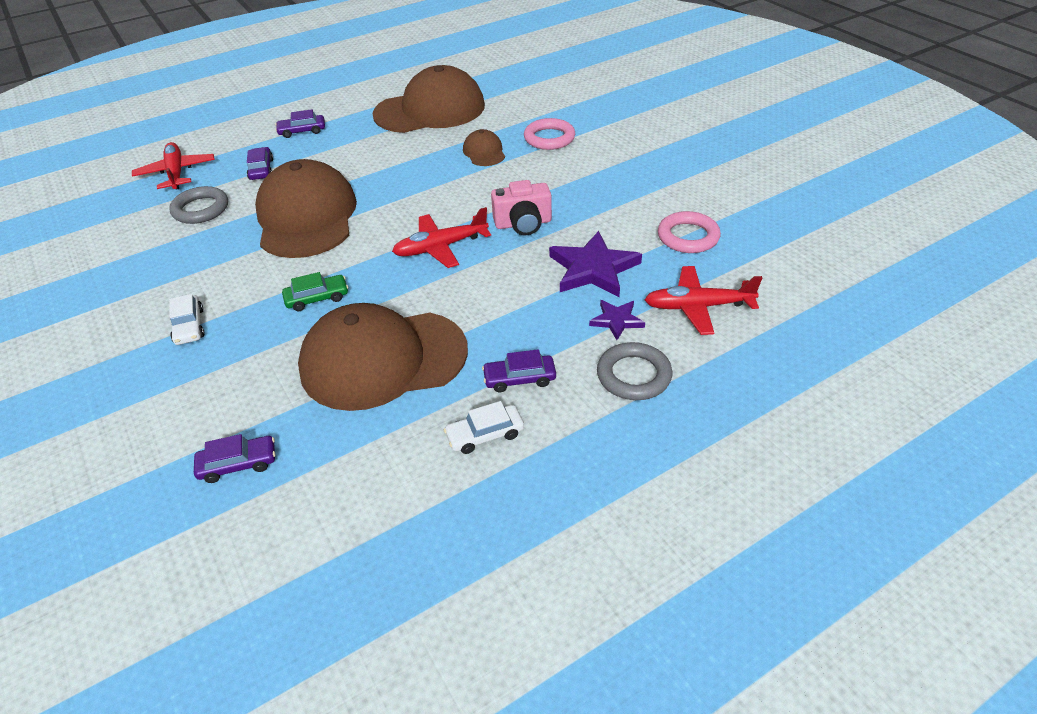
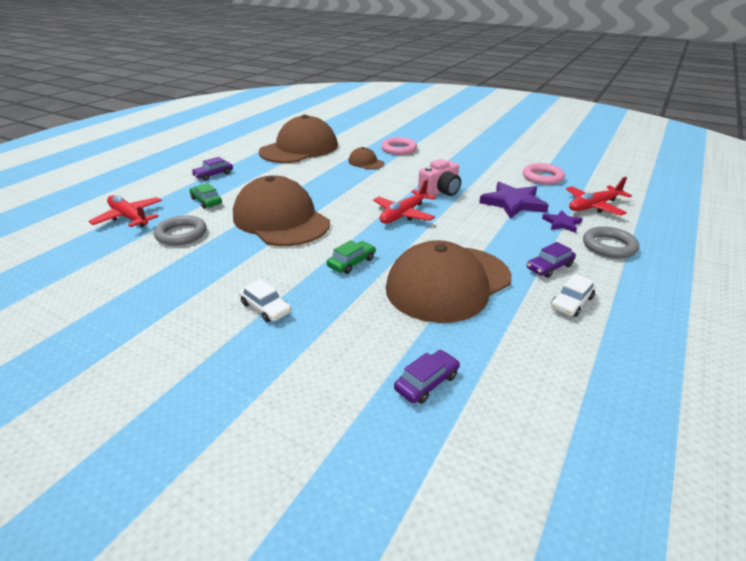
camera: 30 degrees left, 10 degrees down
purple car [247,147,273,180] -> green car [189,183,222,209]

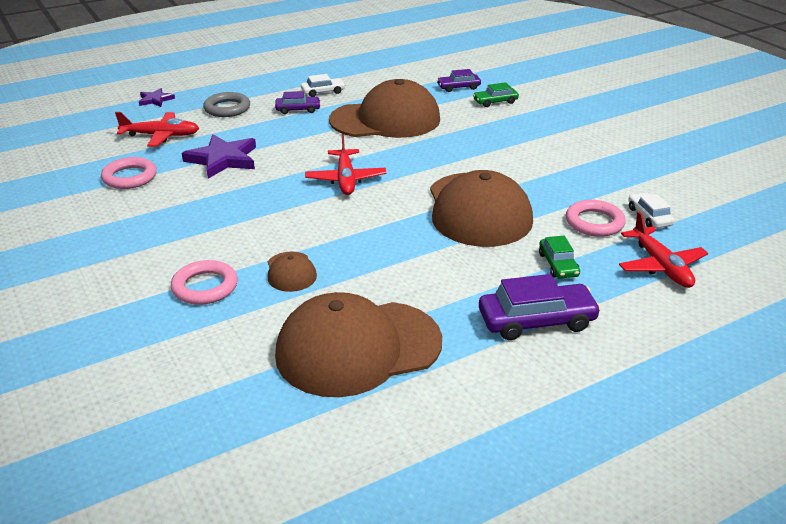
camera: 150 degrees left, 0 degrees up
grey ring [154,215,207,246] -> pink ring [566,200,626,237]
purple car [191,157,233,180] -> purple car [479,274,601,340], size x1.73
white car [239,279,291,322] -> white car moved to [628,193,675,228]
green car [327,240,376,274] -> green car moved to [473,82,519,107]
red plane [373,179,436,224] -> red plane turned 105 degrees clockwise [305,134,386,195]
pink camera [418,159,461,196] -> none
purple star [542,210,582,233] -> purple star moved to [139,88,175,107]

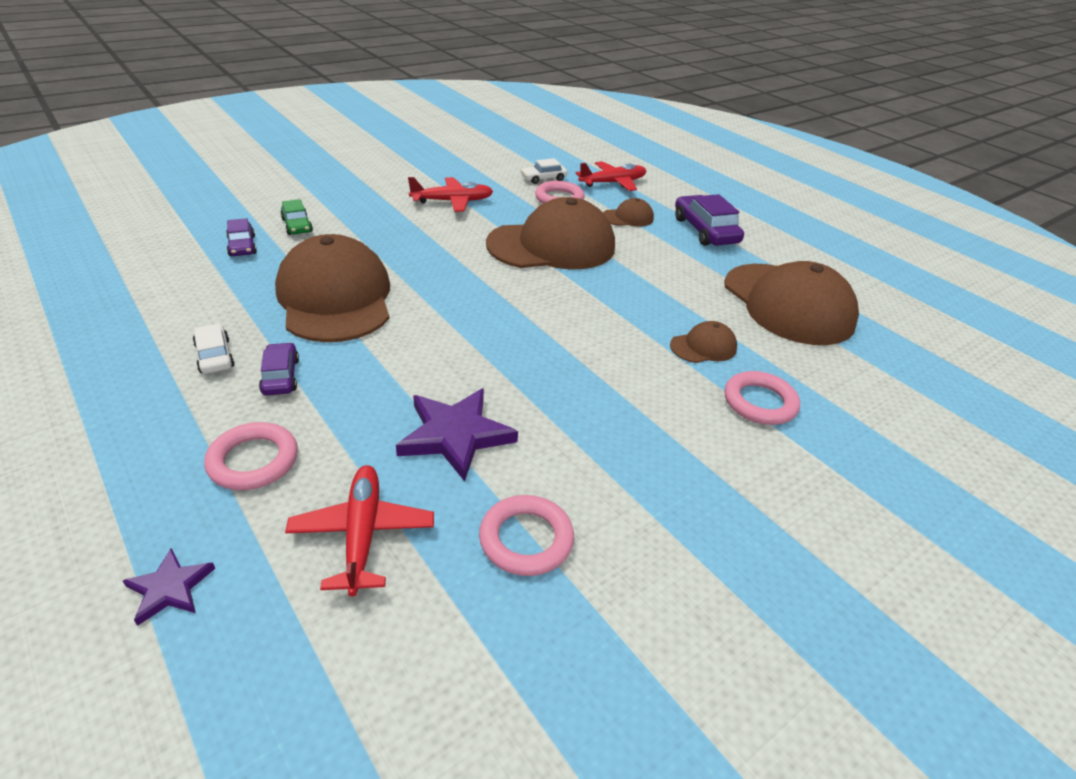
camera: 100 degrees left, 5 degrees up
grey ring [203,92,250,117] -> pink ring [204,422,298,490]
red plane [305,134,386,195] -> red plane moved to [408,177,493,212]
green car [539,236,580,279] -> brown cap [603,198,654,226]

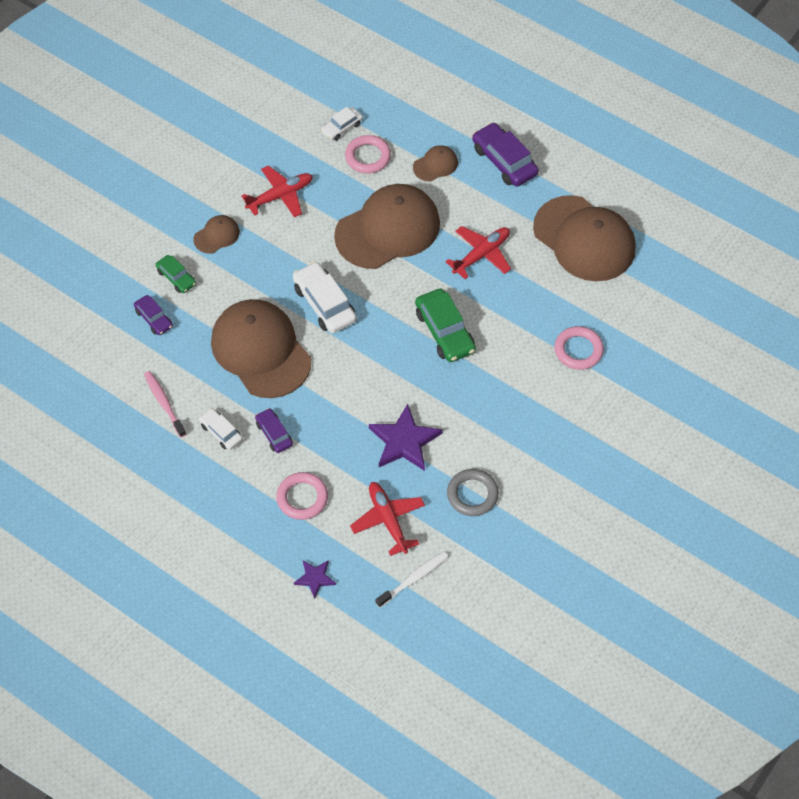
camera: 15 degrees left, 20 degrees up
pink ring [479,495,574,576] -> grey ring [447,469,499,516]
red plane [575,161,646,191] -> red plane moved to [445,226,511,279]
brown cap [670,321,737,363] -> brown cap moved to [193,215,240,254]
none -> pink toothbrush [144,371,186,437]
none -> white car [293,262,357,334]
none -> white toothbrush [376,551,448,608]
none -> green car [415,289,476,362]

